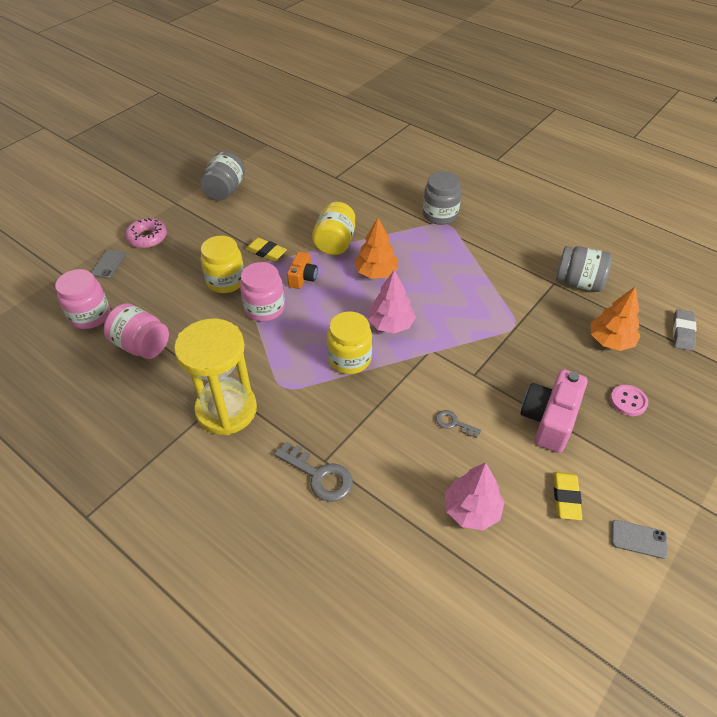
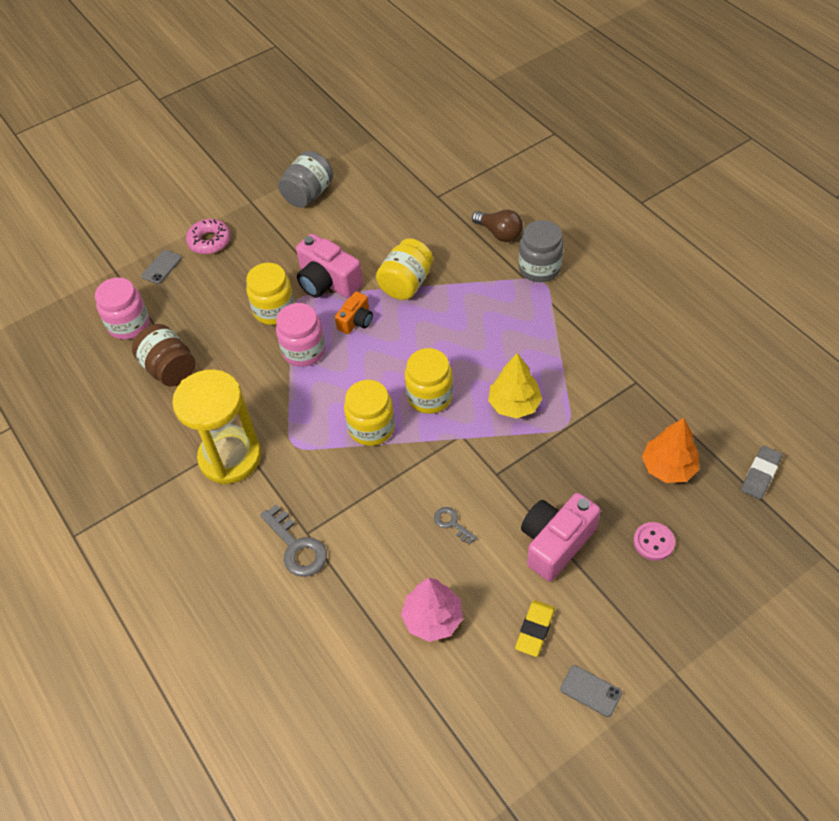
camera: 20 degrees right, 5 degrees up
pink jar [104,303,169,359] -> brown jar [132,324,195,386]
yellow eraser [246,238,287,261] -> pink camera [296,234,363,298]
orange tree [354,218,398,279] -> none
pink tree [368,270,416,333] -> yellow jar [405,348,453,414]
grey jar [556,246,612,292] -> none
none -> brown light bulb [472,210,523,242]
none -> yellow tree [488,353,542,419]

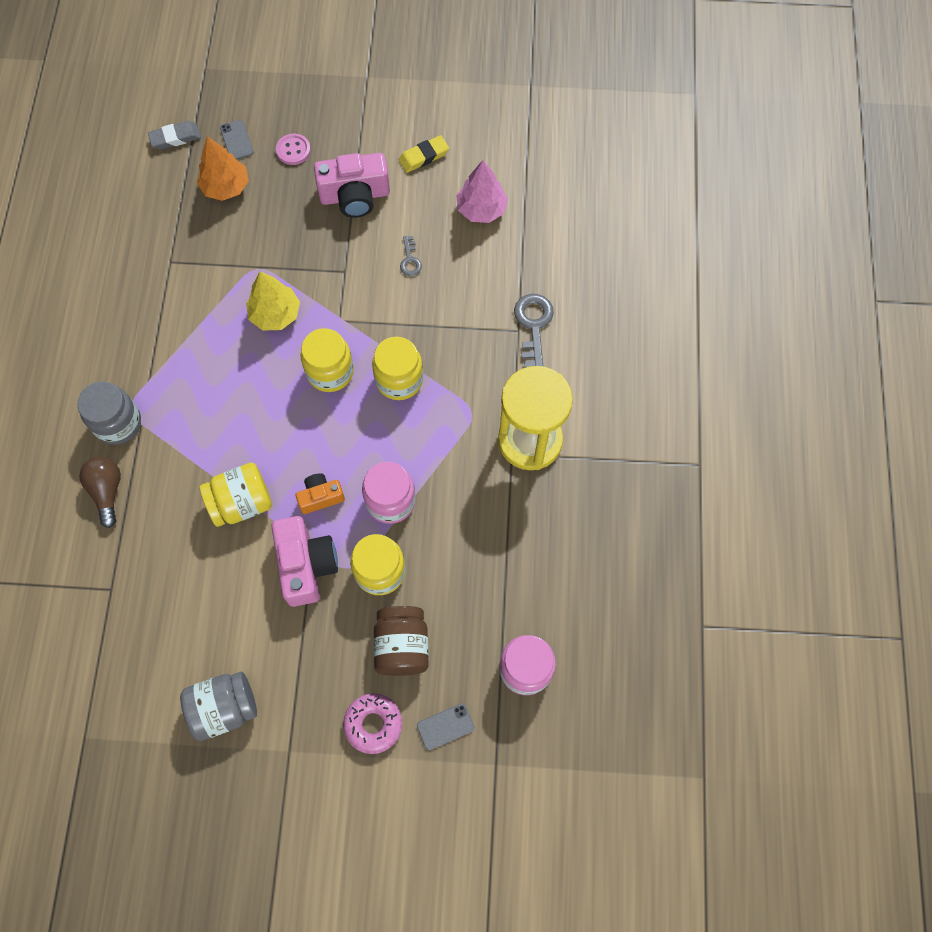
camera: 145 degrees left, 15 degrees up
brown jar [132,324,195,386] -> brown jar moved to [373,606,429,676]
grey phone [560,665,622,717] -> grey phone moved to [220,120,254,160]

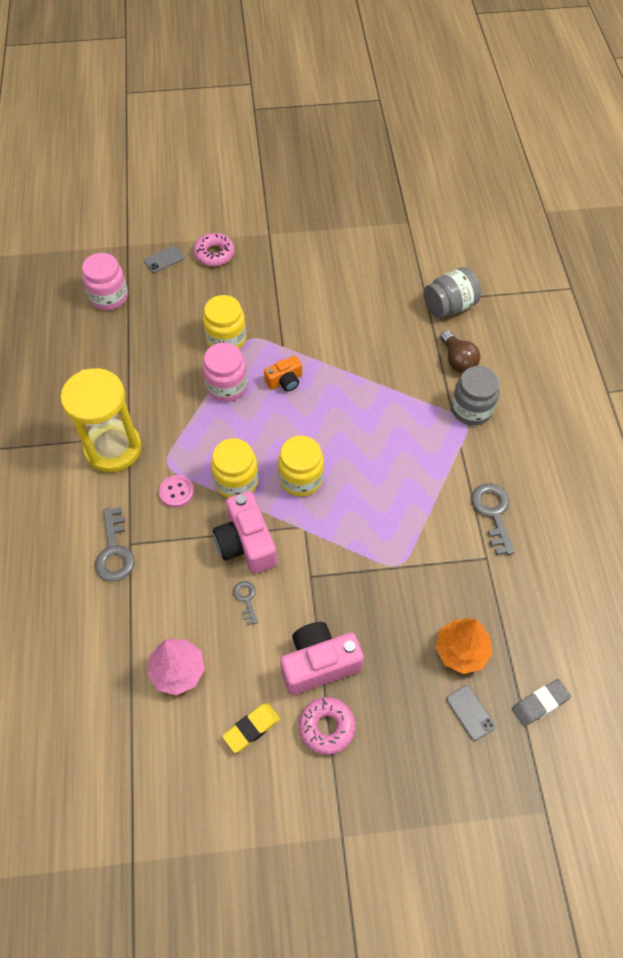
camera: 170 degrees right, 10 degrees down
grey jar [180,671,257,741] -> grey jar moved to [424,267,481,318]
yellow jar [200,463,272,527] -> none
yellow tree [246,271,300,331] -> none
pink camera [272,516,338,607] -> pink camera moved to [213,491,277,574]
pink button [276,134,311,165] -> pink button moved to [159,475,194,508]
brown jar [373,606,429,676] -> none
none -> pink donut [299,697,355,755]
none -> grey key [471,483,515,555]

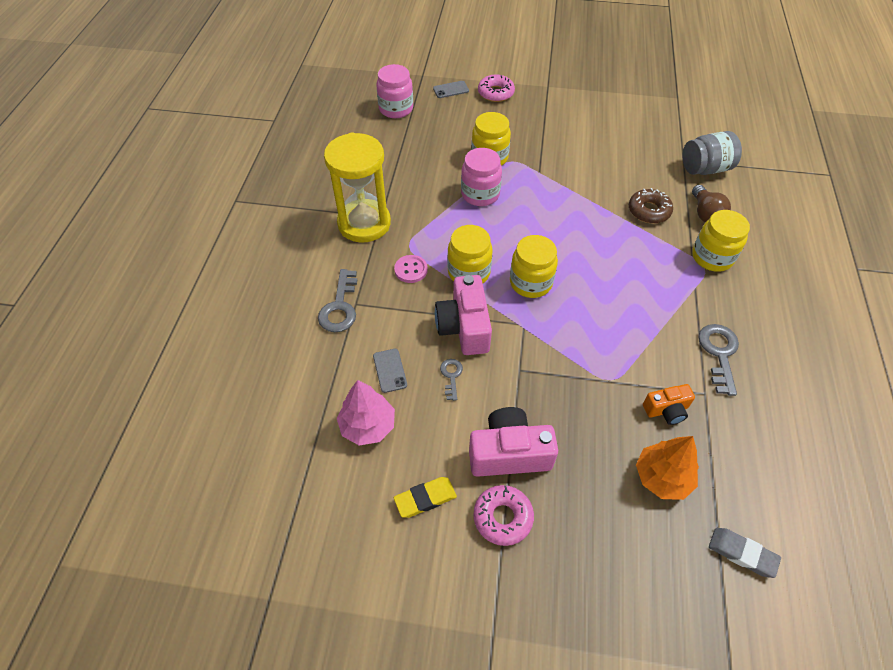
camera: 15 degrees right, 5 degrees down
orange camera [264,356,302,392] -> orange camera moved to [643,384,695,425]
grey phone [446,685,496,741] -> grey phone moved to [373,349,407,393]
grey jar [451,366,499,425] -> yellow jar [692,210,750,272]
grey eraser [512,679,571,726] -> grey eraser turned 45 degrees clockwise [709,528,781,578]
none -> brown donut [629,188,673,224]

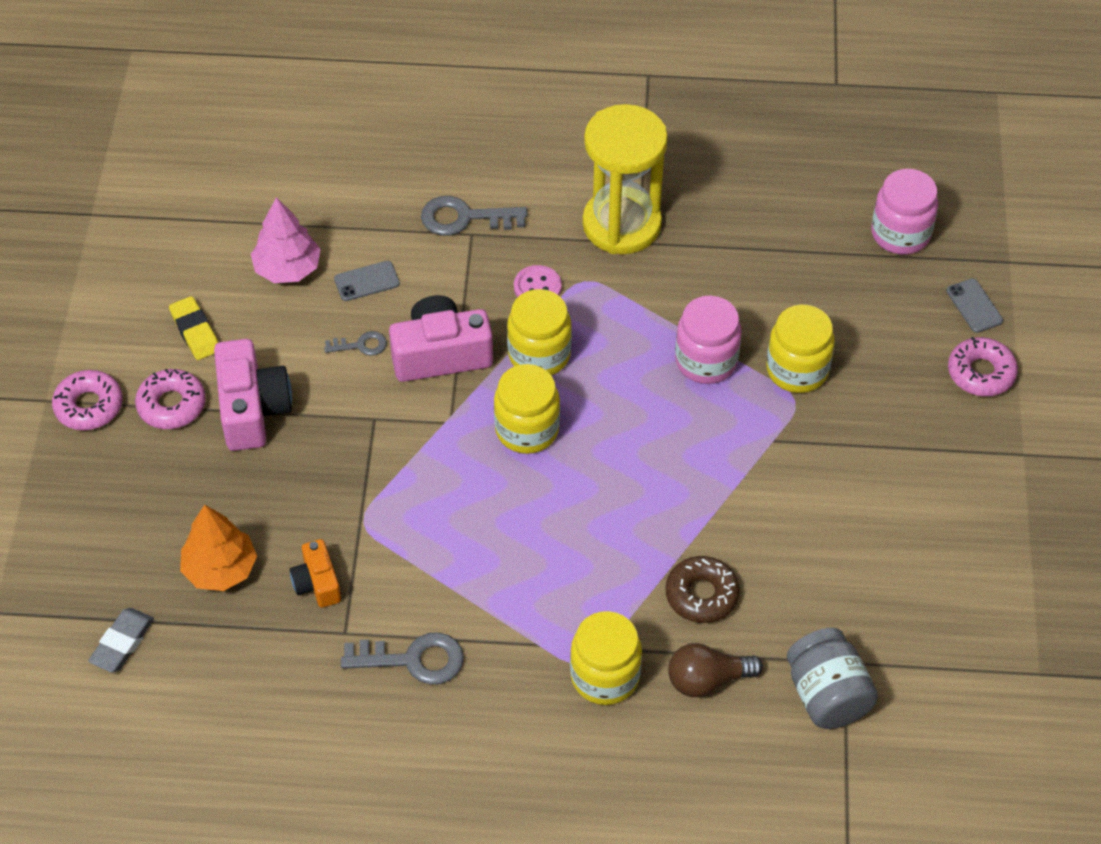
camera: 85 degrees right, 0 degrees up
none -> pink donut [52,370,123,430]

